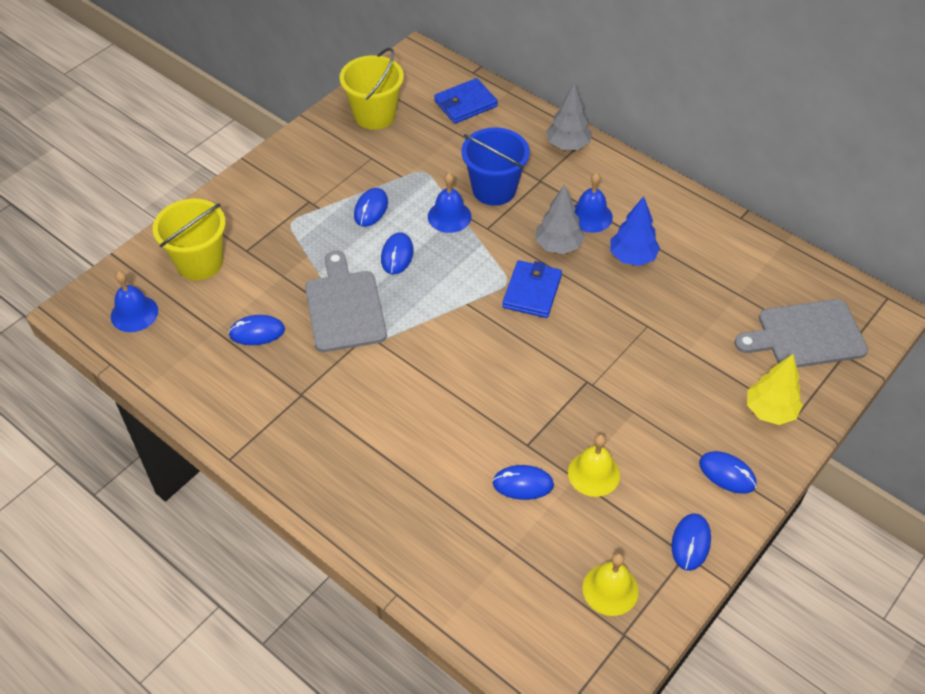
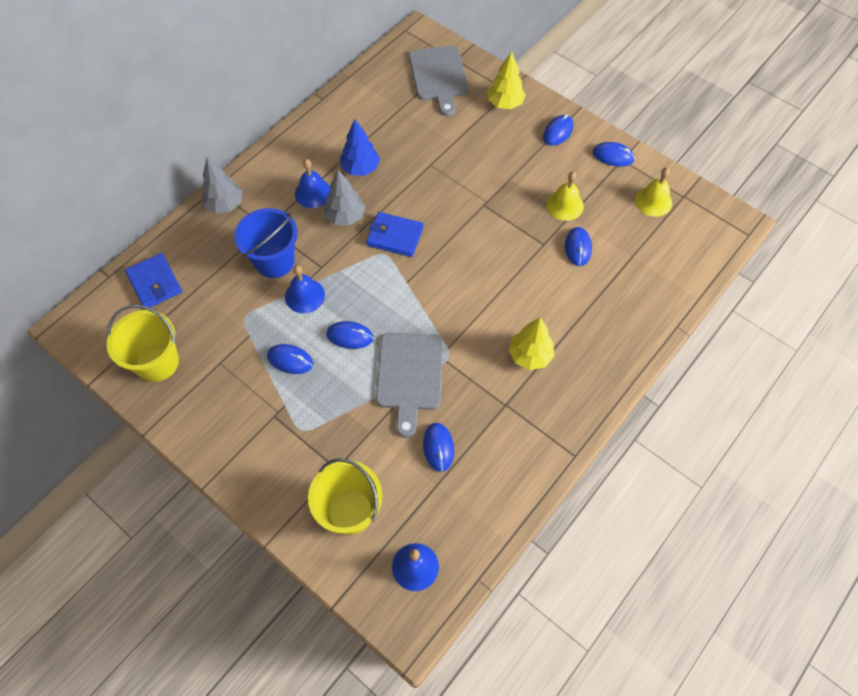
camera: 90 degrees left, 10 degrees up
grey cutting board [305,251,387,352] -> grey cutting board turned 75 degrees counterclockwise [376,333,443,438]
none -> yellow tree [509,317,554,370]

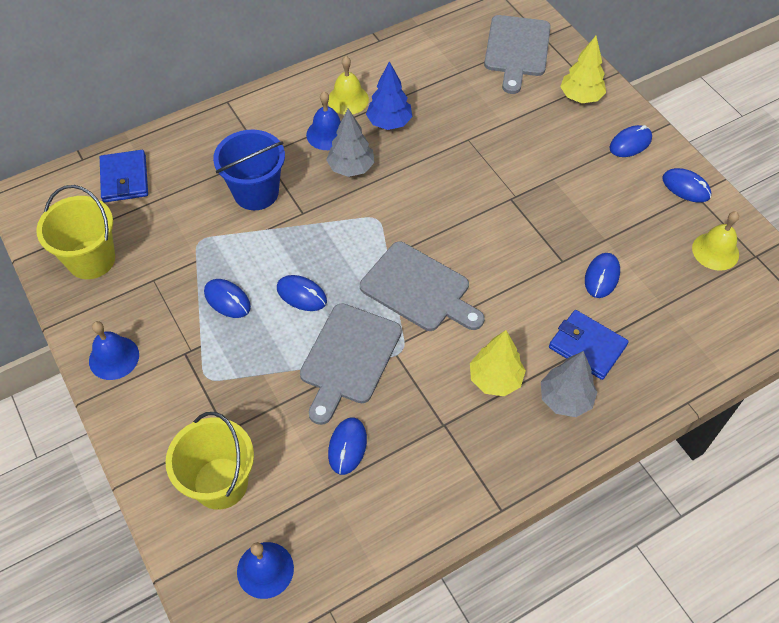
camera: 20 degrees right, 5 degrees down
grey tree [201,157,243,213] -> grey tree moved to [541,351,597,417]
blue bell [285,265,325,313] -> blue bell moved to [89,321,139,380]
blue wallet [366,212,423,257] -> blue wallet moved to [549,310,629,380]
yellow bell [546,172,584,221] -> yellow bell moved to [328,56,369,115]
none -> grey cutting board [360,242,484,331]

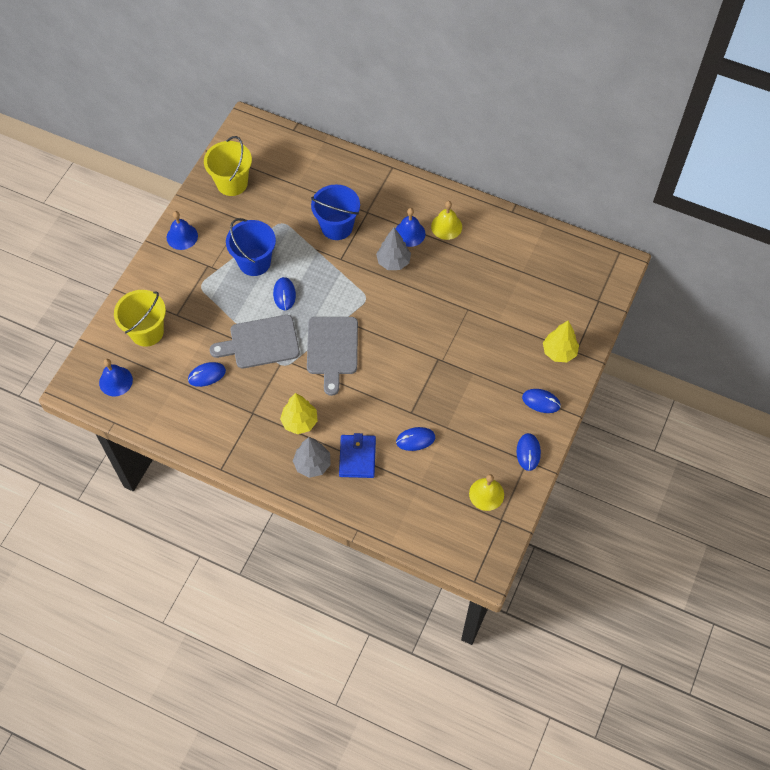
camera: 55 degrees right, 5 degrees up
blue wallet [100,150,148,202] -> none
blue mouse [204,279,251,318] -> blue bucket [226,218,276,276]
blue tree [366,61,413,130] -> none
grey cutting board [484,15,551,94] -> none

